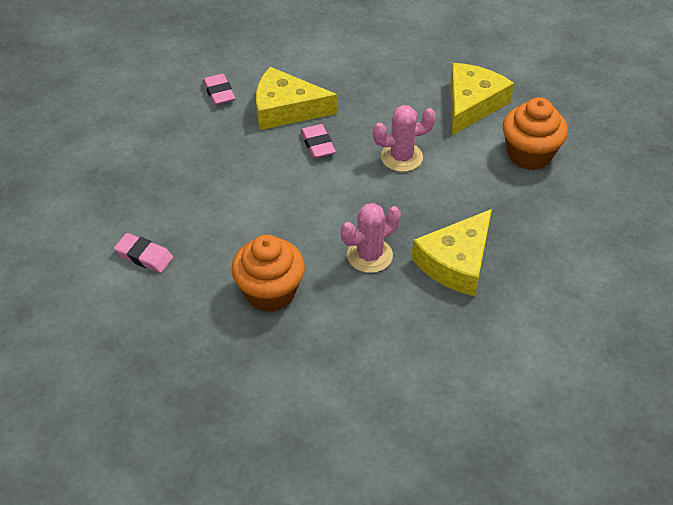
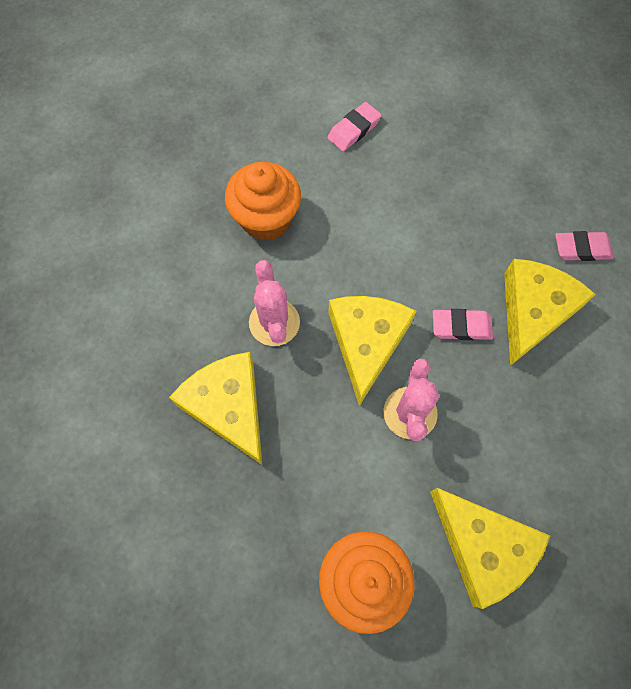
camera: 110 degrees right, 20 degrees up
none -> yellow cheese [328,296,416,406]

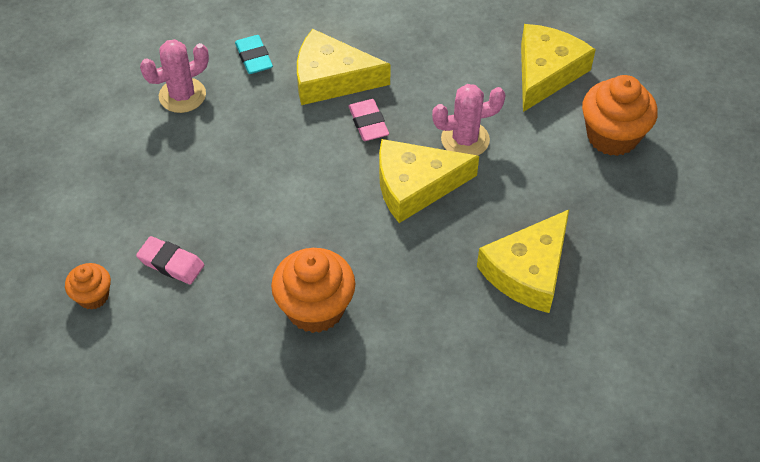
camera: 110 degrees left, 15 degrees down
pink cactus [249,260,300,346] -> pink cactus moved to [140,39,209,113]
pink eraser [555,231,614,261] -> turquoise eraser [235,35,273,74]
none -> orange cupcake [65,263,111,310]

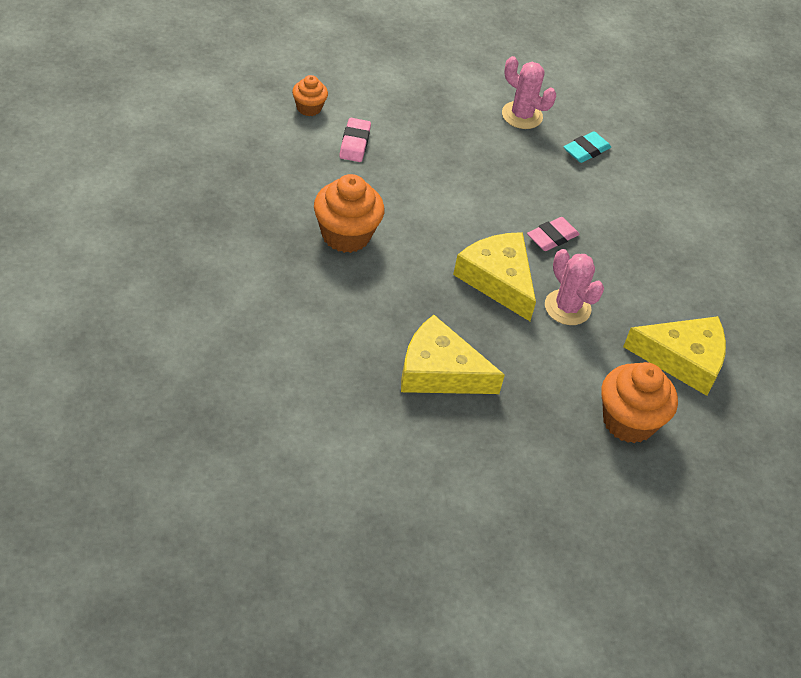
camera: 65 degrees right, 5 degrees down
yellow cheese [297,29,391,105] -> none

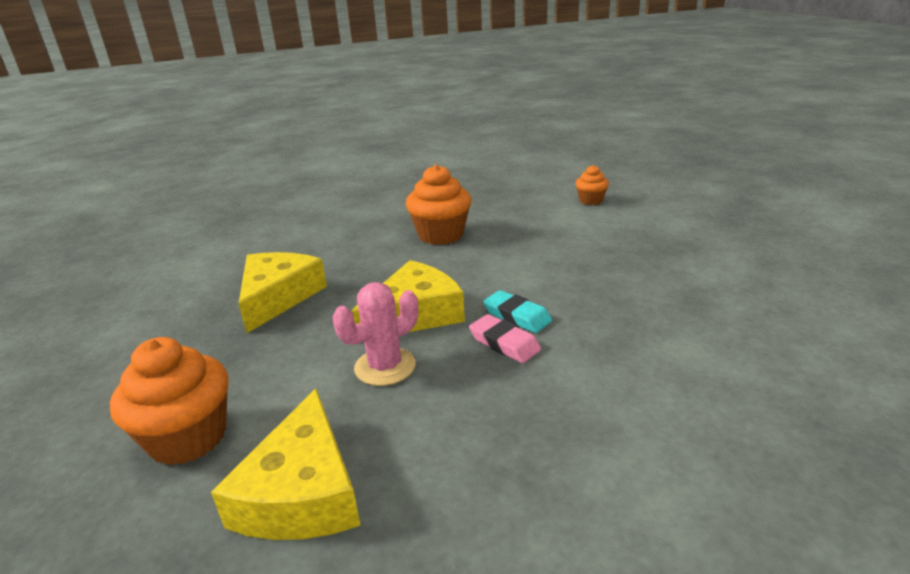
camera: 90 degrees right, 20 degrees down
pink eraser [339,118,371,162] -> none
pink cactus [502,56,556,129] -> none
turquoise eraser [564,131,611,163] -> turquoise eraser moved to [483,290,552,333]

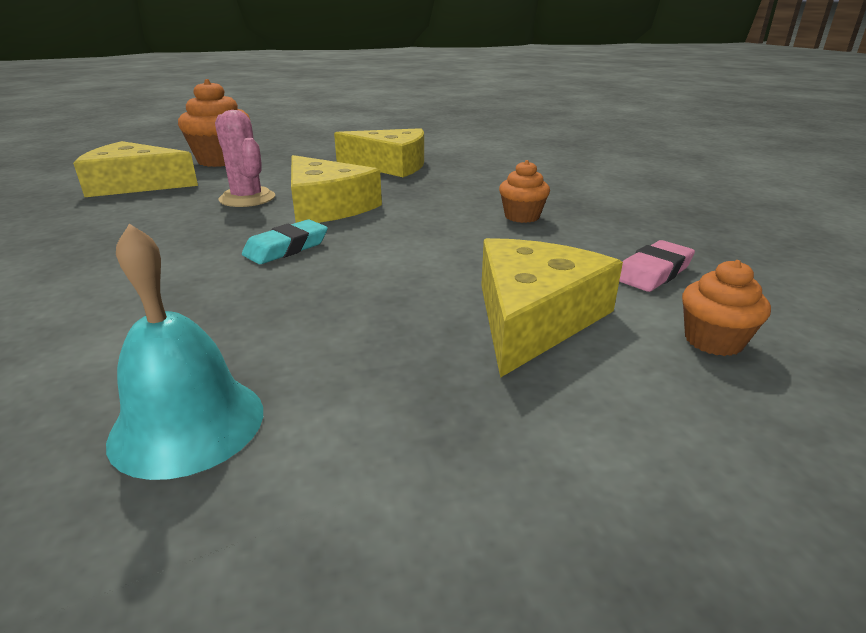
camera: 90 degrees right, 0 degrees up
orange cupcake [406,164,471,245] -> orange cupcake [499,160,550,223], size x0.55
pink eraser [469,314,541,363] -> pink eraser moved to [619,240,695,292]
none -> turquoise bell [106,224,263,480]
none -> yellow cheese [481,238,623,378]

